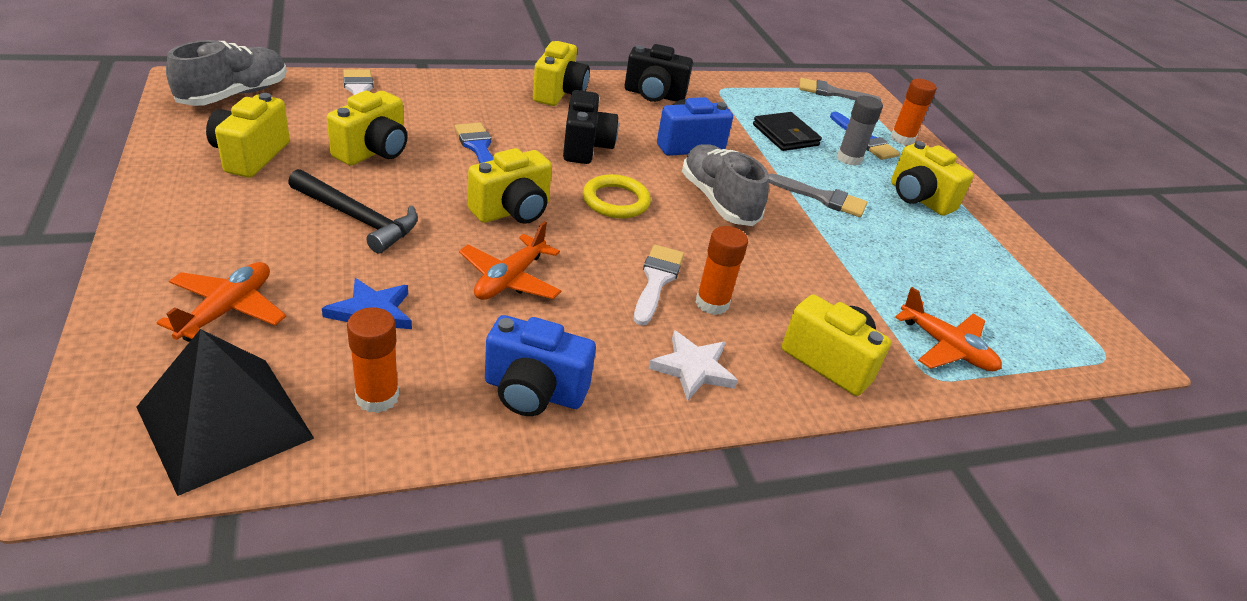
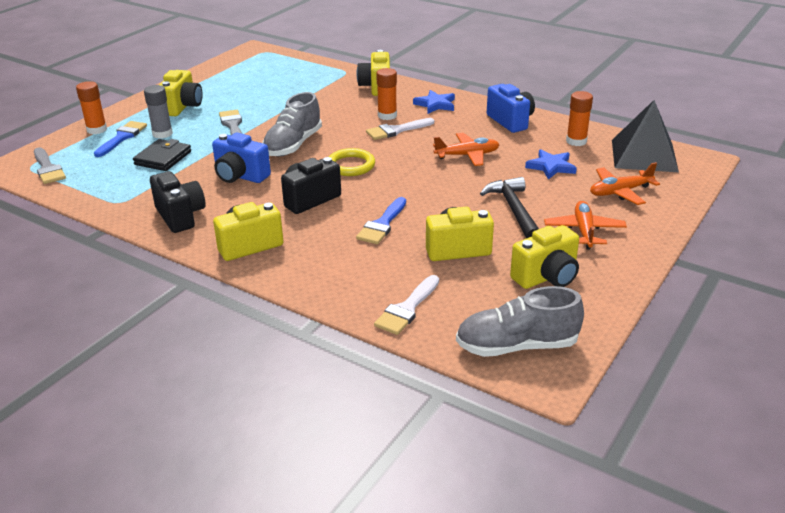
camera: 125 degrees left, 5 degrees down
yellow camera [468,148,552,224] -> none
white star [648,330,738,401] -> blue star [413,90,455,114]
orange plane [895,287,1002,371] -> orange plane moved to [544,201,627,250]

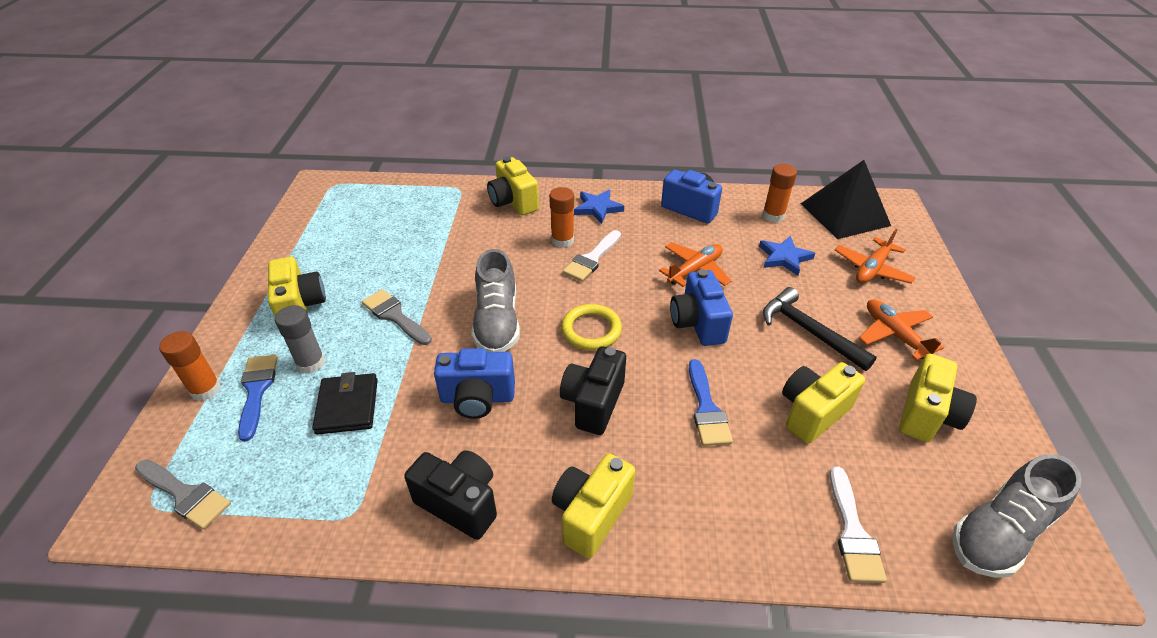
camera: 30 degrees left, 10 degrees up
none -> blue camera [670,269,733,346]

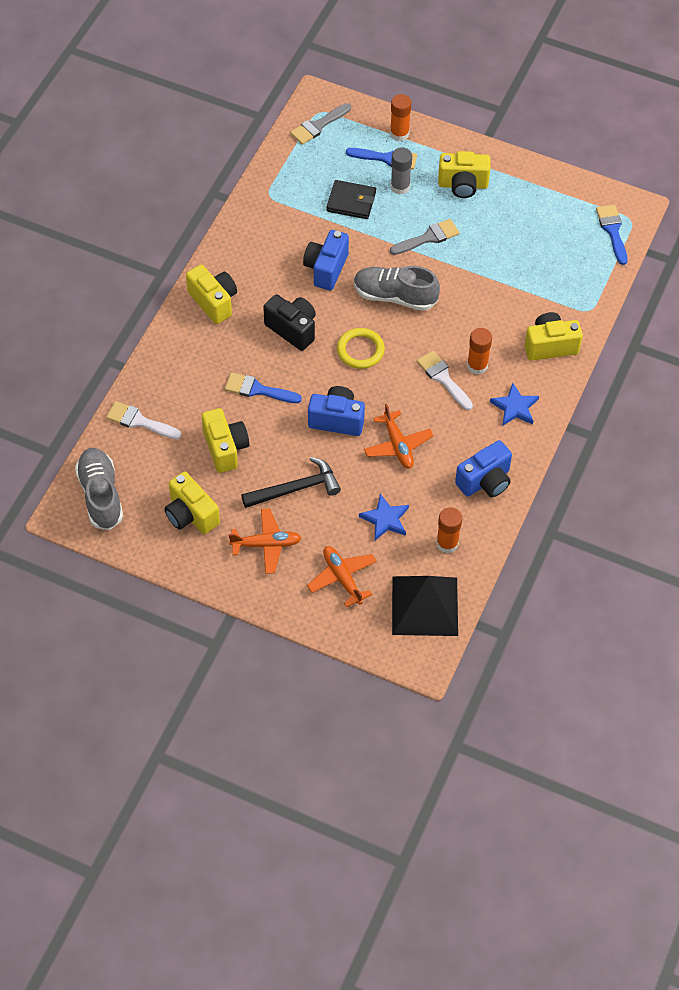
camera: 110 degrees right, 15 degrees up
black camera [404,450,497,540] -> none
none -> blue brush [596,205,628,265]

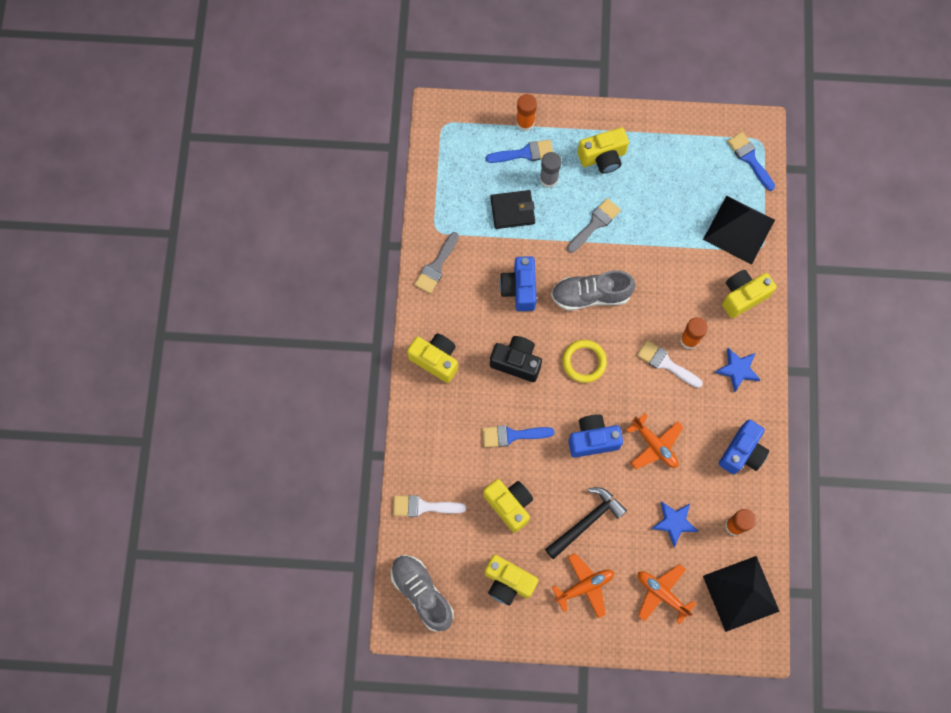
camera: 20 degrees left, 15 degrees up
grey brush [290,103,351,145] -> grey brush moved to [414,232,459,294]
none -> black pyramid [703,196,775,264]

